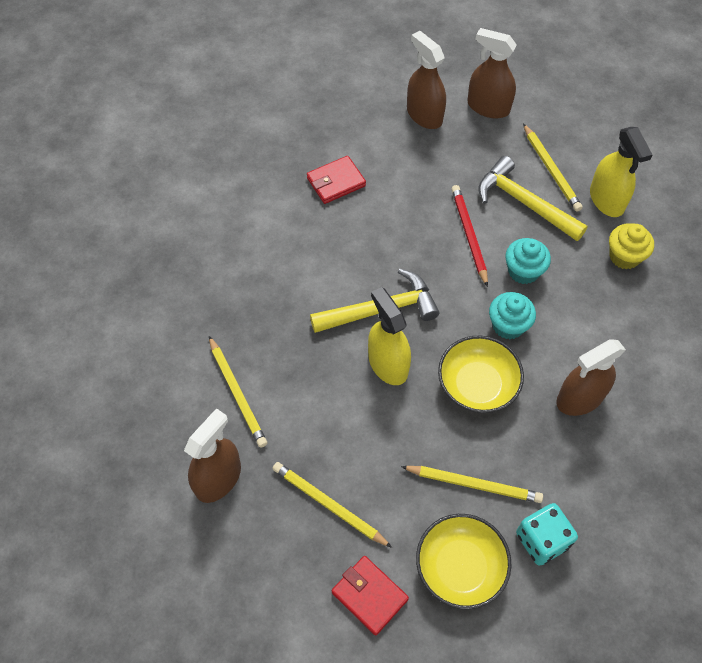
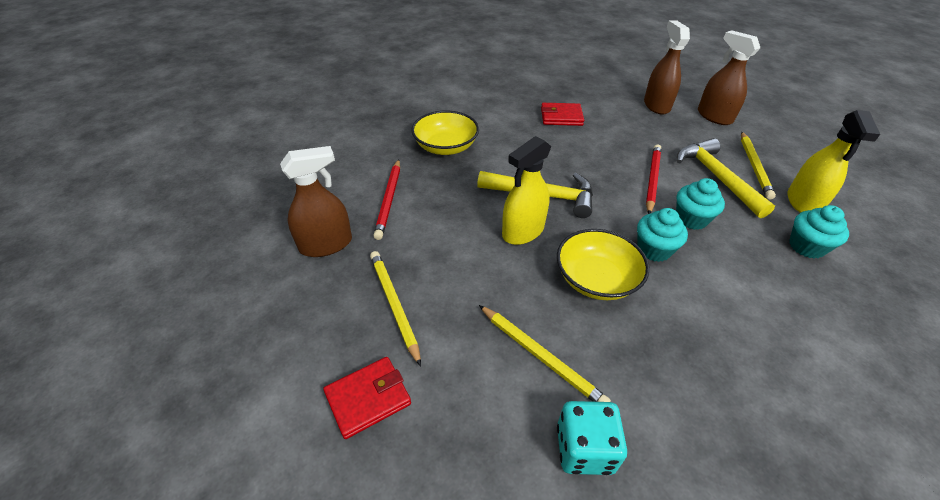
camera: 30 degrees right, 15 degrees down
yellow pencil [209,336,267,448] -> red pencil [373,159,400,240]
red wallet [332,556,409,635] -> red wallet turned 75 degrees clockwise [323,357,411,439]
yellow spray bottle [368,287,411,385] -> yellow spray bottle turned 135 degrees counterclockwise [502,136,551,245]
yellow bowl [416,514,512,609] -> yellow bowl moved to [411,111,479,155]
brown spray bottle [556,339,626,416] -> none
yellow cupcake [609,223,654,269] -> turquoise cupcake [789,205,849,258]

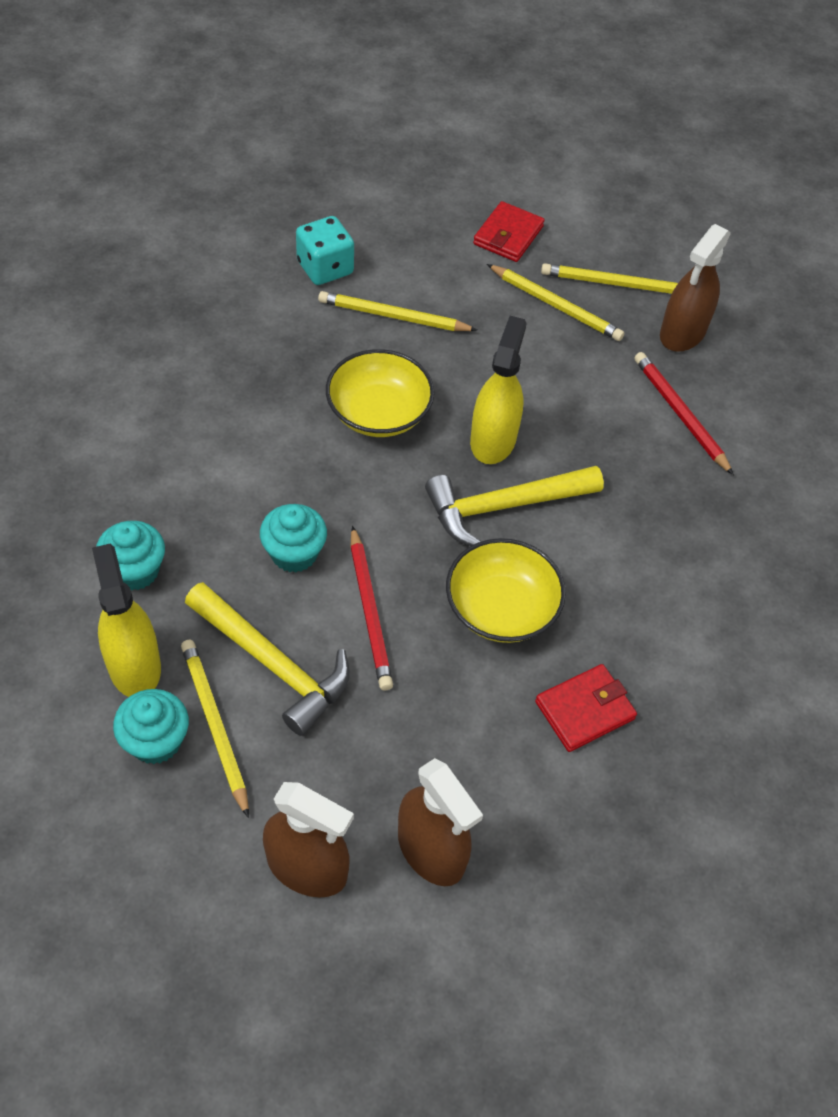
camera: 145 degrees right, 10 degrees up
yellow bowl [411,111,479,155] -> yellow bowl moved to [446,538,566,643]
turquoise cupcake [637,208,688,262] -> turquoise cupcake moved to [113,689,189,764]
none -> yellow pencil [541,263,678,294]

